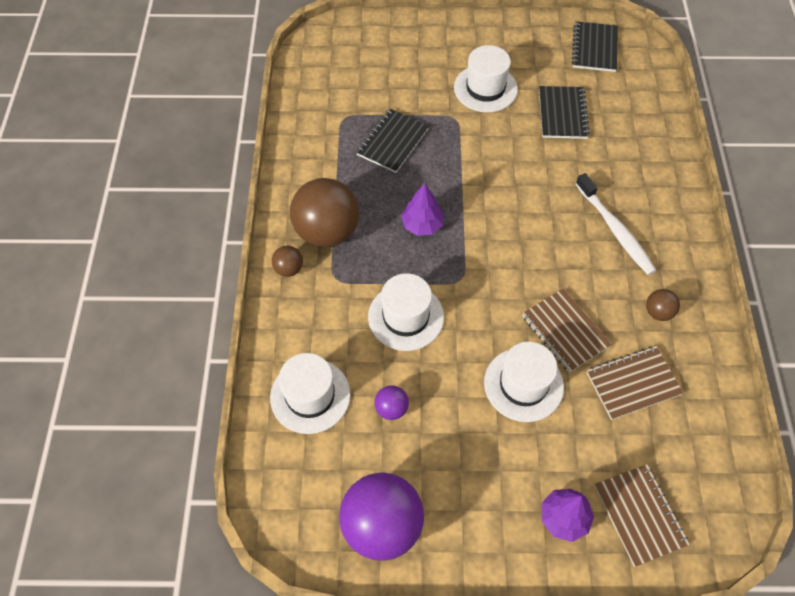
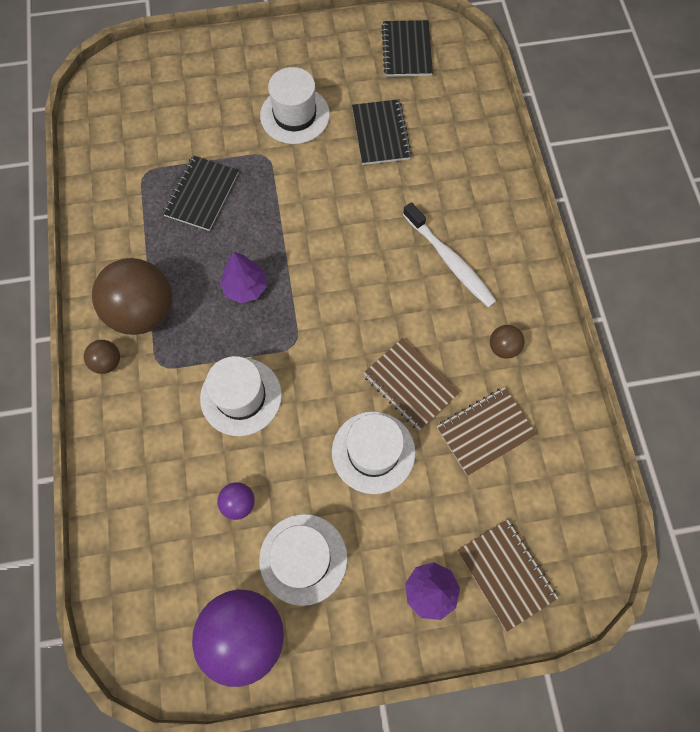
camera: 10 degrees left, 10 degrees up
white hat [270,353,350,434] -> white hat moved to [259,514,348,606]

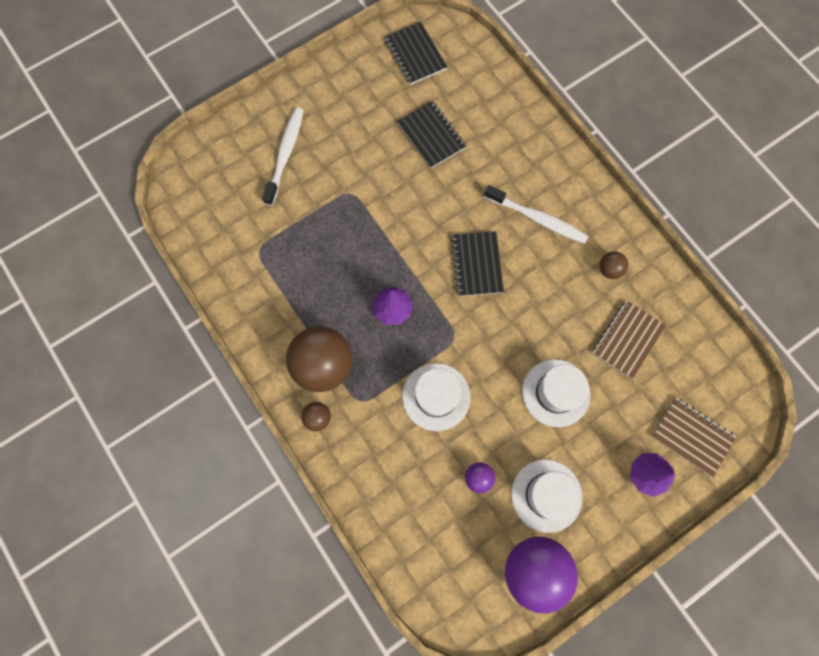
camera: 25 degrees left, 5 degrees up
black notebook [162,155,238,231] -> black notebook moved to [451,231,504,296]
white hat [260,67,330,144] -> none
brown notebook [363,338,459,431] -> none
none -> white toothbrush [262,108,304,206]

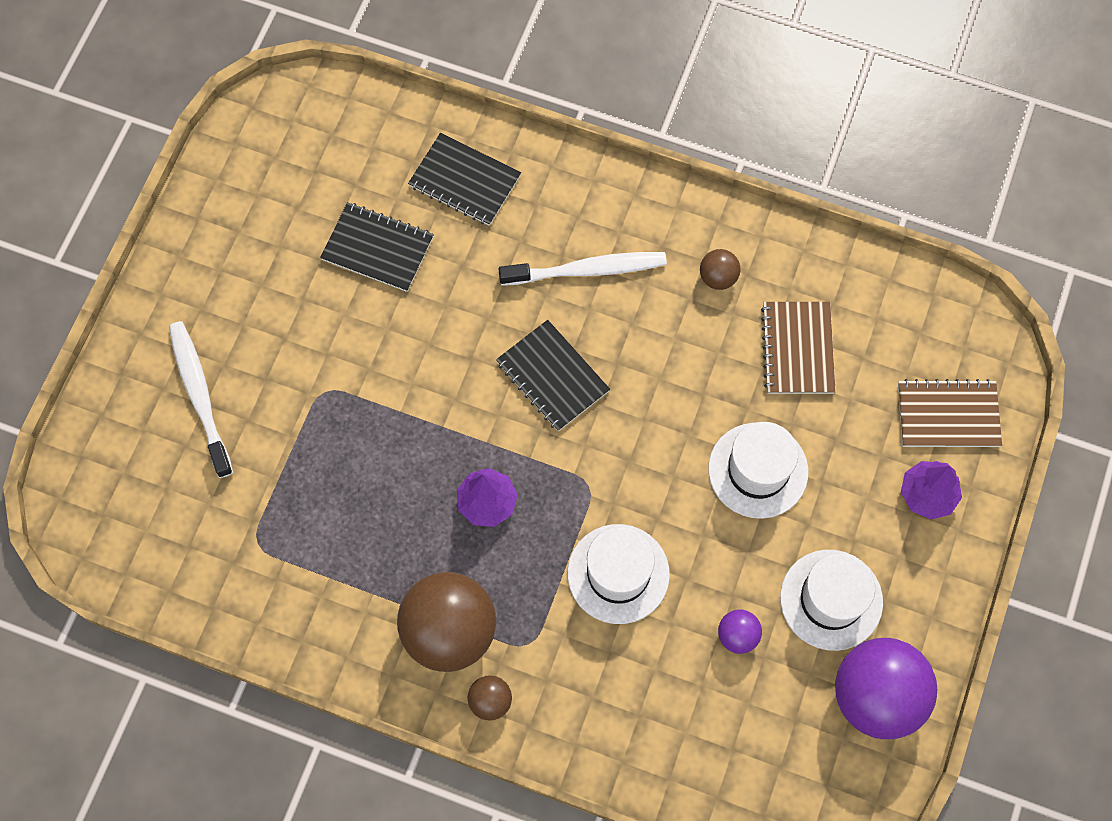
camera: 35 degrees left, 5 degrees down
black notebook [385,22,447,85] -> black notebook moved to [408,133,521,226]

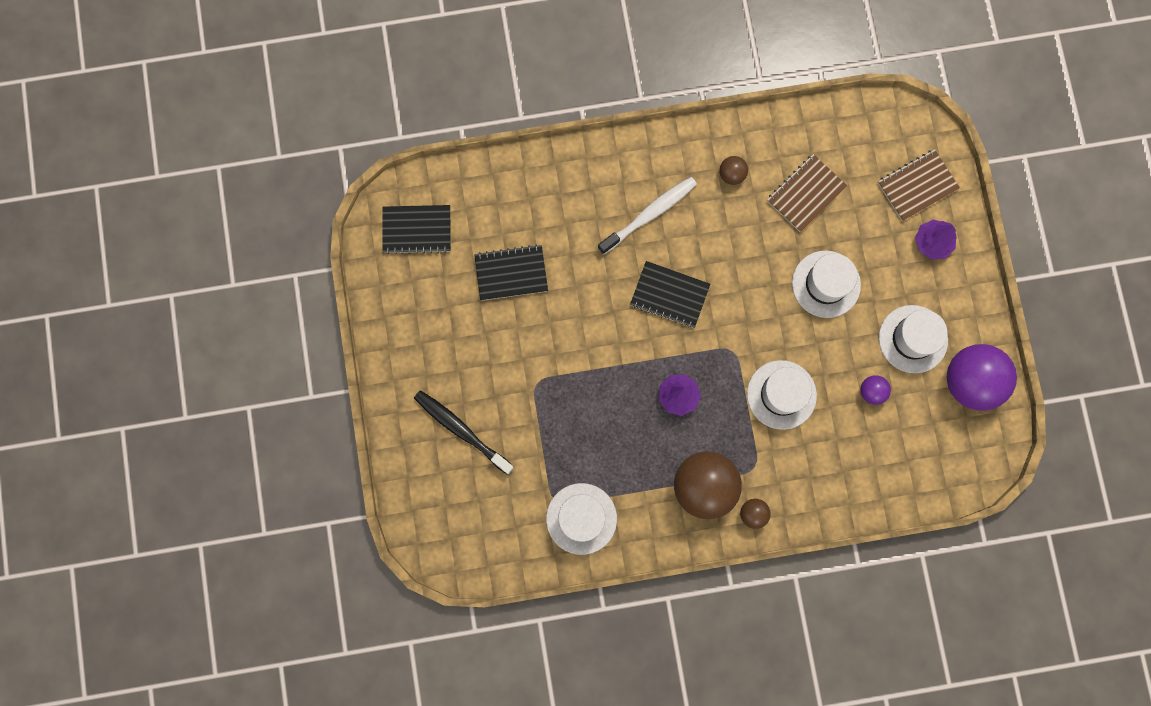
camera: 30 degrees left, 10 degrees up
white toothbrush [169,321,233,478] -> black toothbrush [414,390,514,475]
black notebook [408,133,521,226] -> black notebook moved to [382,205,451,254]
brown notebook [761,302,836,394] -> brown notebook turned 75 degrees clockwise [767,154,847,232]
none -> white hat [546,483,617,555]

